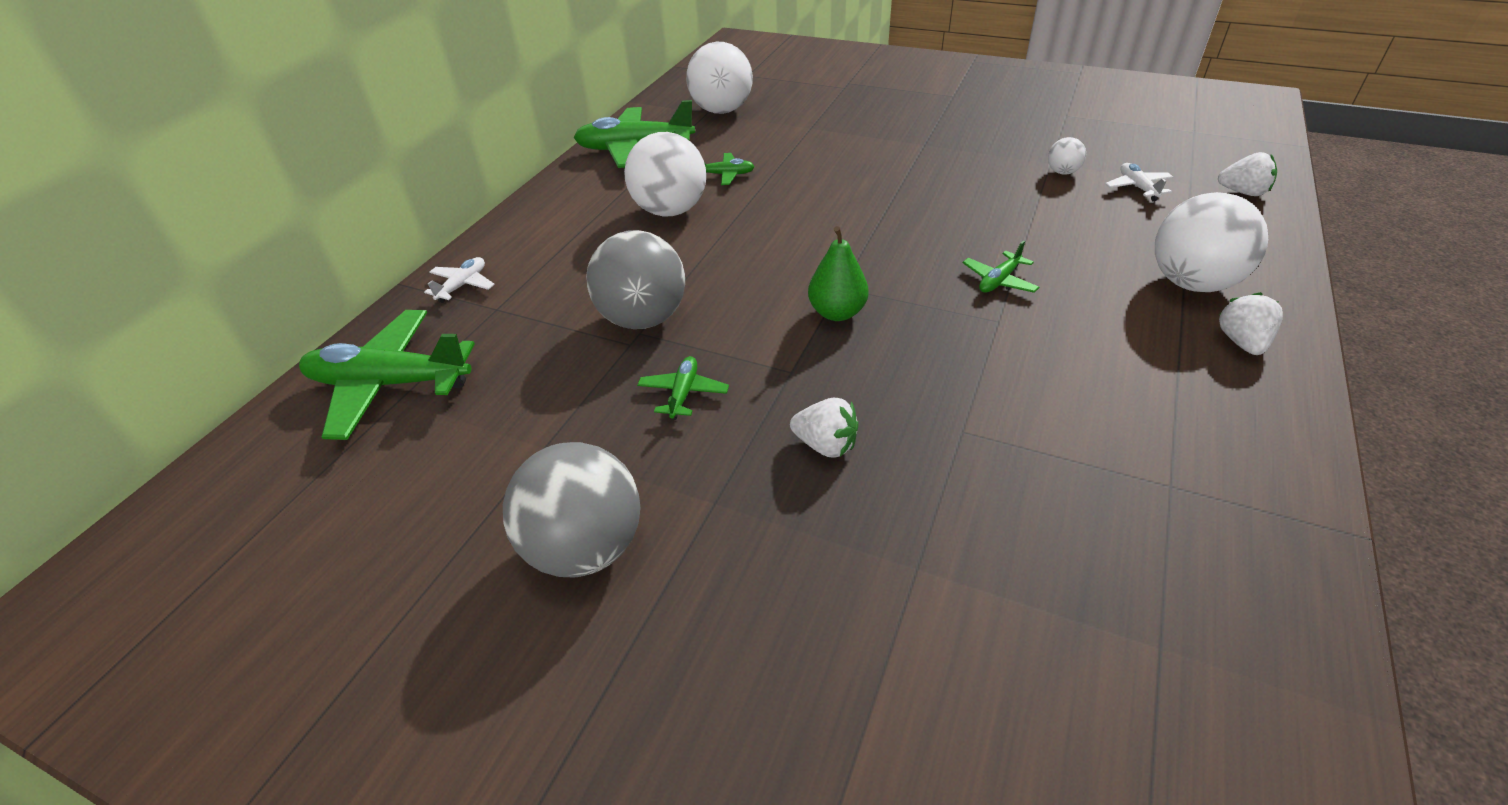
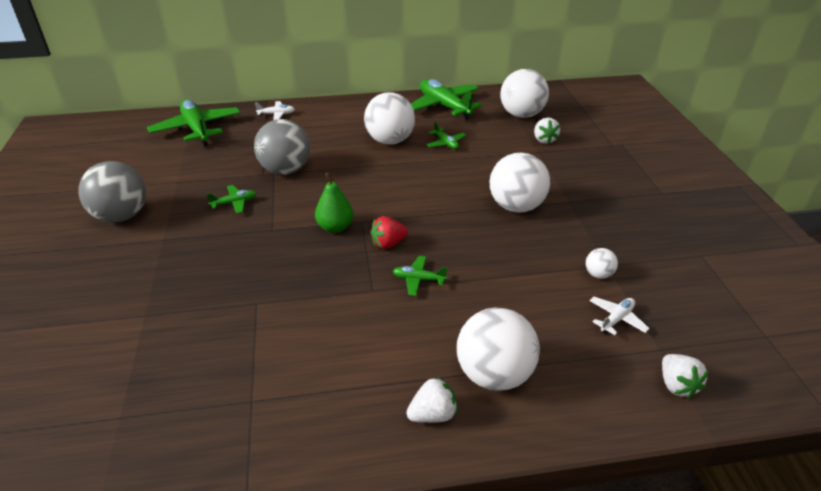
camera: 55 degrees right, 5 degrees down
white strawberry [790,398,859,458] -> white strawberry moved to [534,118,560,144]
none -> red strawberry [371,216,408,249]
none -> white ball [489,153,550,213]

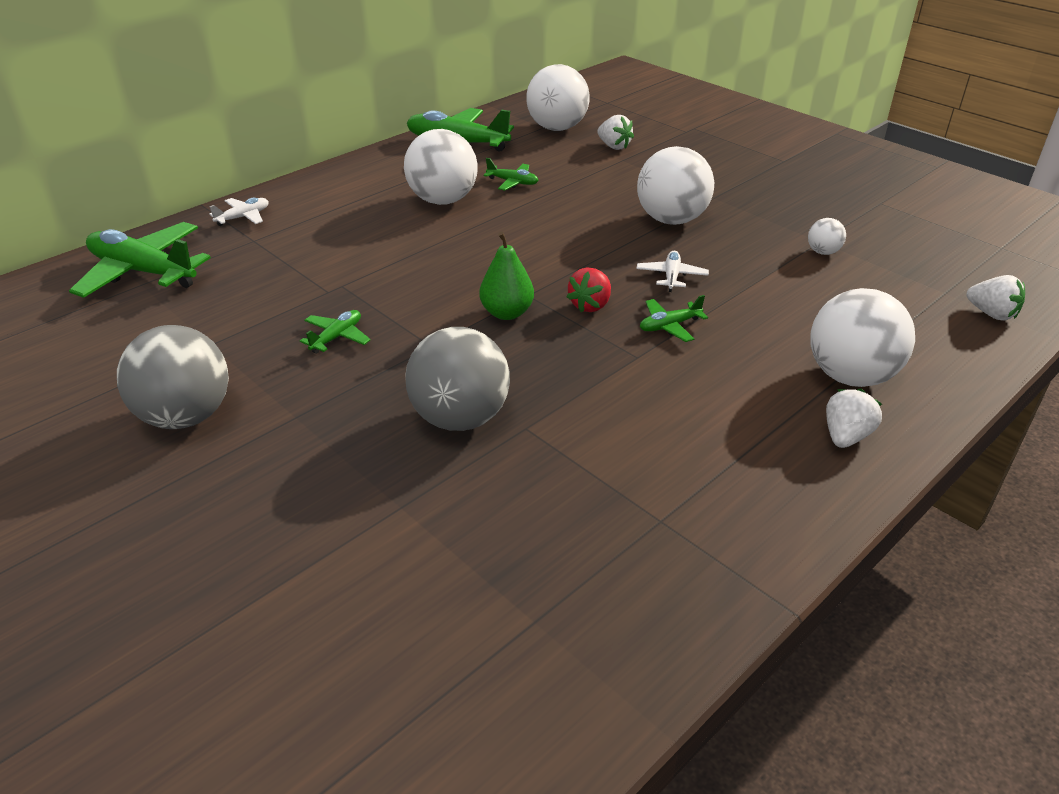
camera: 35 degrees left, 0 degrees up
grey ball [254,119,310,175] -> grey ball moved to [405,327,510,431]
white plane [590,297,650,335] -> white plane moved to [636,251,709,292]

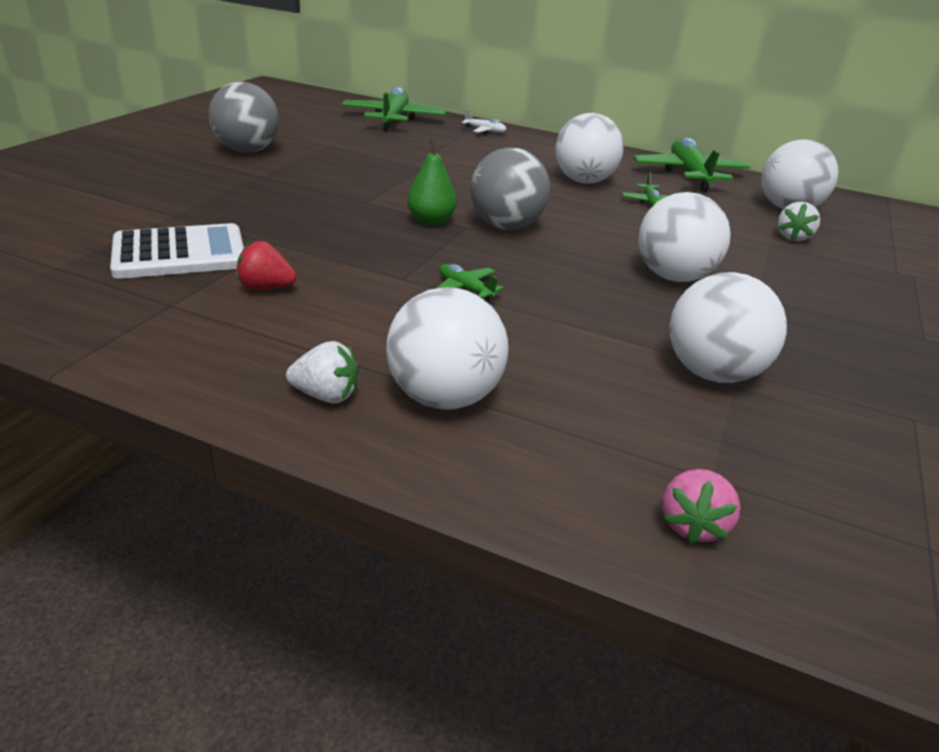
camera: 65 degrees right, 5 degrees down
green plane [300,310,371,354] -> none
grey ball [405,327,510,431] -> grey ball moved to [470,148,550,230]
red strawberry [567,267,611,312] -> red strawberry moved to [236,241,296,290]
white plane [636,251,709,292] -> none
white ball [808,218,846,255] -> white ball [669,272,787,383], size x2.18
white strawberry [966,275,1025,321] -> pink strawberry [662,469,740,544]
none -> white calculator [110,223,244,279]

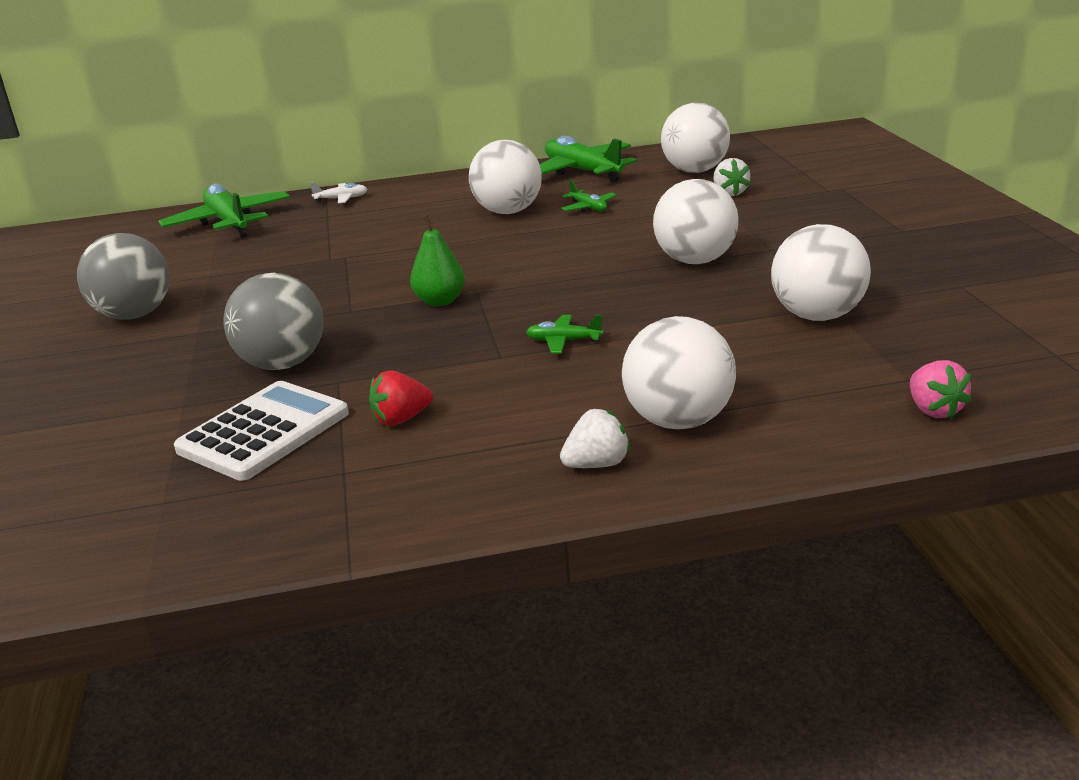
camera: 30 degrees left, 5 degrees down
grey ball [470,148,550,230] -> grey ball moved to [223,273,324,370]

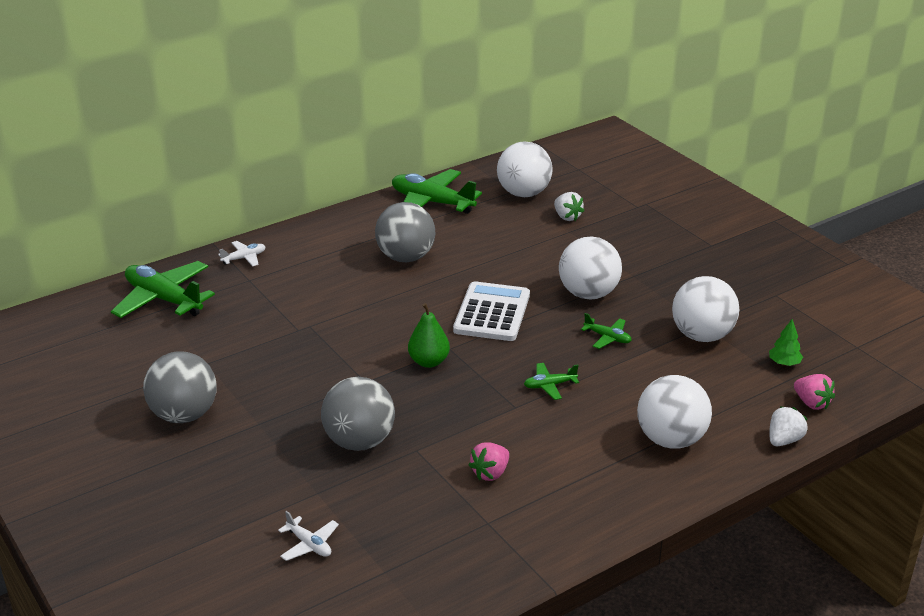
camera: 25 degrees left, 5 degrees up
white calculator [174,381,349,481] -> white calculator moved to [453,281,530,341]
red strawberry [369,371,433,426] -> pink strawberry [469,442,509,481]
white ball [469,140,542,214] -> grey ball [375,202,435,262]
white strawberry [560,409,630,468] -> white strawberry moved to [769,406,808,447]
green plane [561,180,617,212] -> green plane moved to [581,313,632,349]
none -> white plane [278,511,339,561]
none -> green tree [769,319,803,366]

